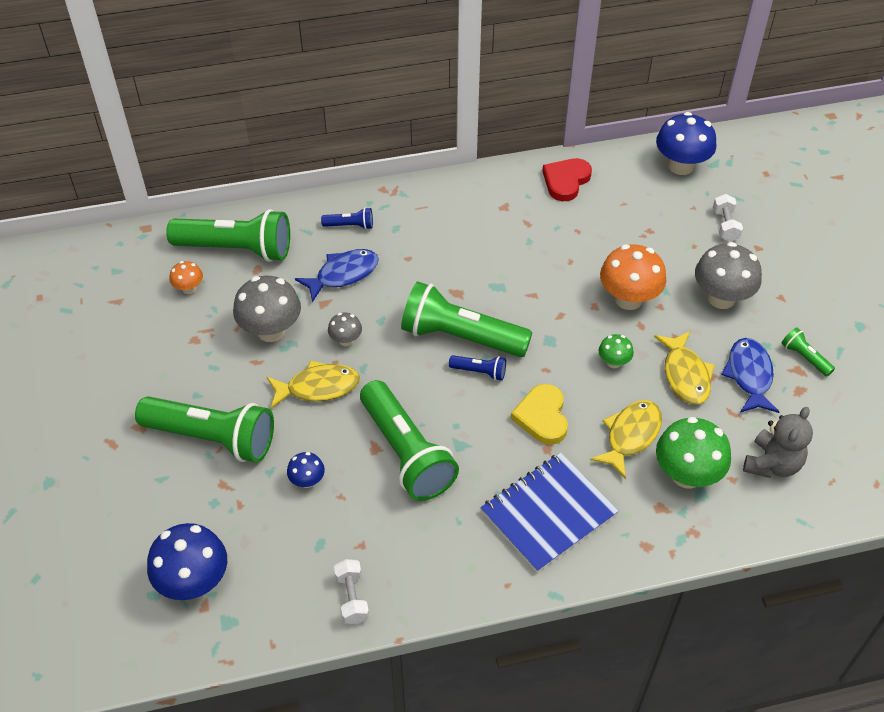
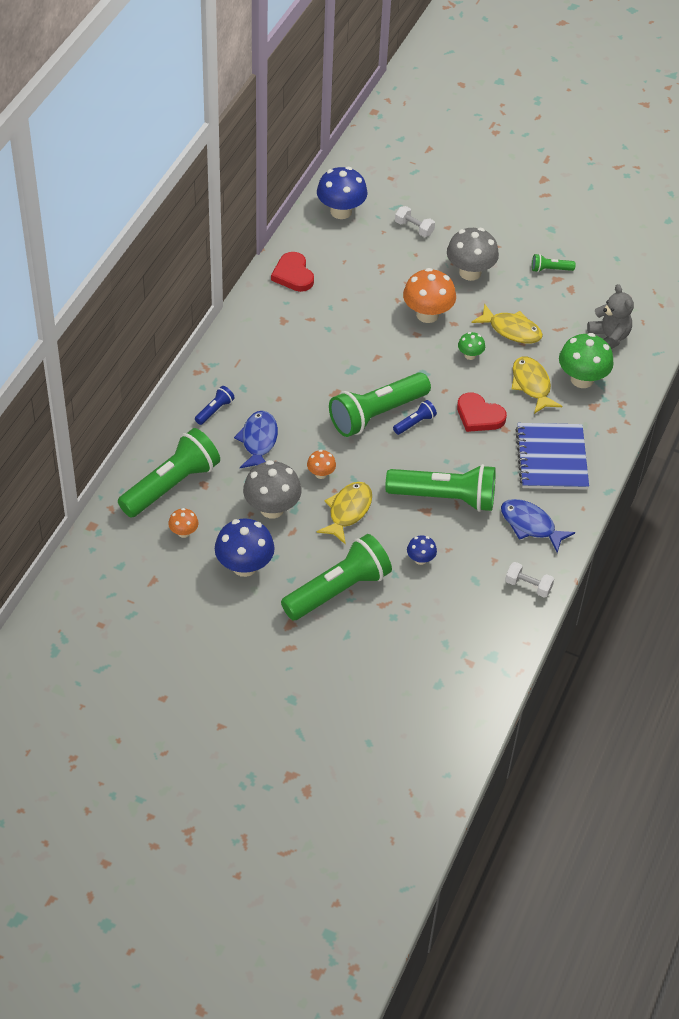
camera: 55 degrees left, 0 degrees up
blue mushroom [147,523,227,600] -> blue mushroom moved to [215,519,275,577]
grey mushroom [328,313,362,346] -> orange mushroom [307,450,336,479]
yellow heart [511,384,568,445] -> red heart [457,392,507,432]
blue fish [721,338,780,413] -> blue fish moved to [501,499,575,553]

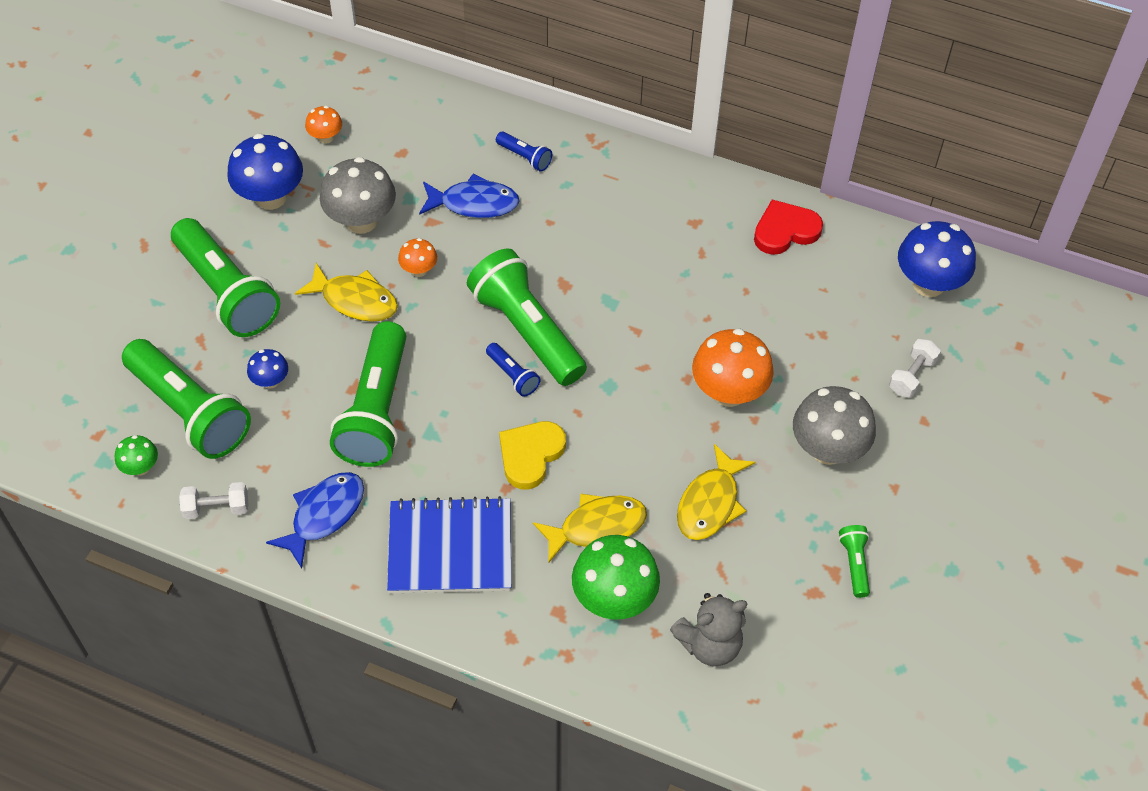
camera: 90 degrees right, 5 degrees up
green flashlight [118,428,220,518] -> green flashlight moved to [122,339,251,459]
red heart [457,392,507,432] -> yellow heart [499,421,566,489]
green mushroom [458,332,485,360] -> green mushroom moved to [115,435,158,476]
white dumbbell [505,562,554,598] -> white dumbbell turned 60 degrees clockwise [179,482,249,519]

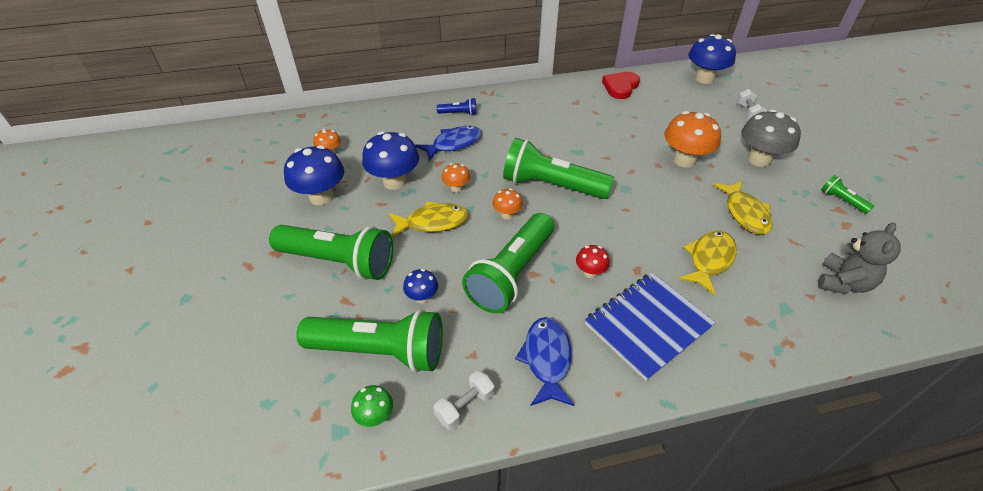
camera: 35 degrees left, 10 degrees down
grey mushroom [320,157,396,234] -> blue mushroom [362,131,419,190]
green flashlight [330,321,406,467] -> green flashlight turned 60 degrees clockwise [462,213,554,313]
blue flashlight [486,343,540,396] -> none
yellow heart [499,421,566,489] -> none
green mushroom [572,535,660,620] -> none
none -> orange mushroom [493,188,523,219]
none -> red mushroom [576,245,610,278]

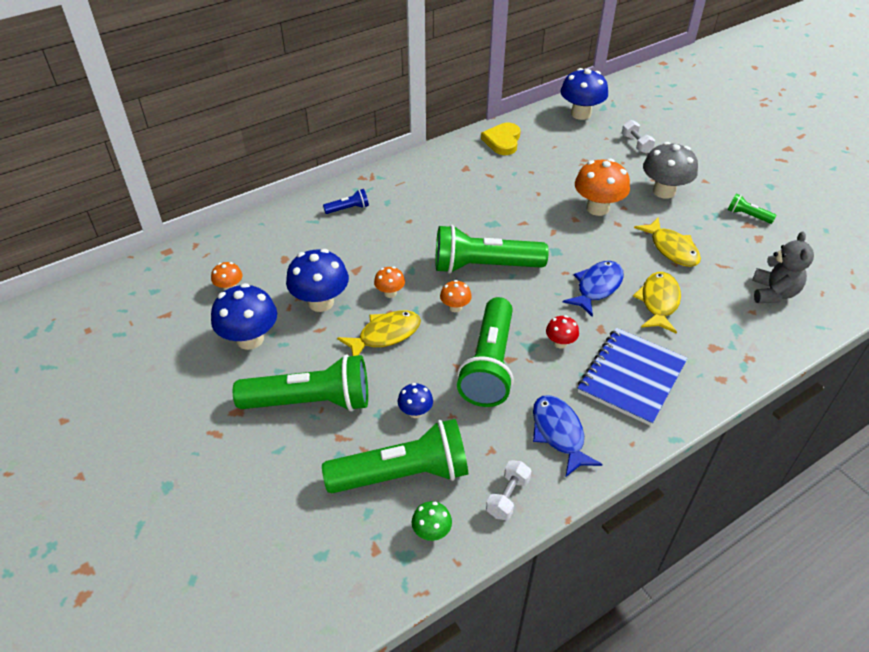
camera: 20 degrees left, 0 degrees up
blue fish [415,126,482,161] -> blue fish moved to [563,261,624,317]
red heart [602,72,640,99] -> yellow heart [481,123,520,155]

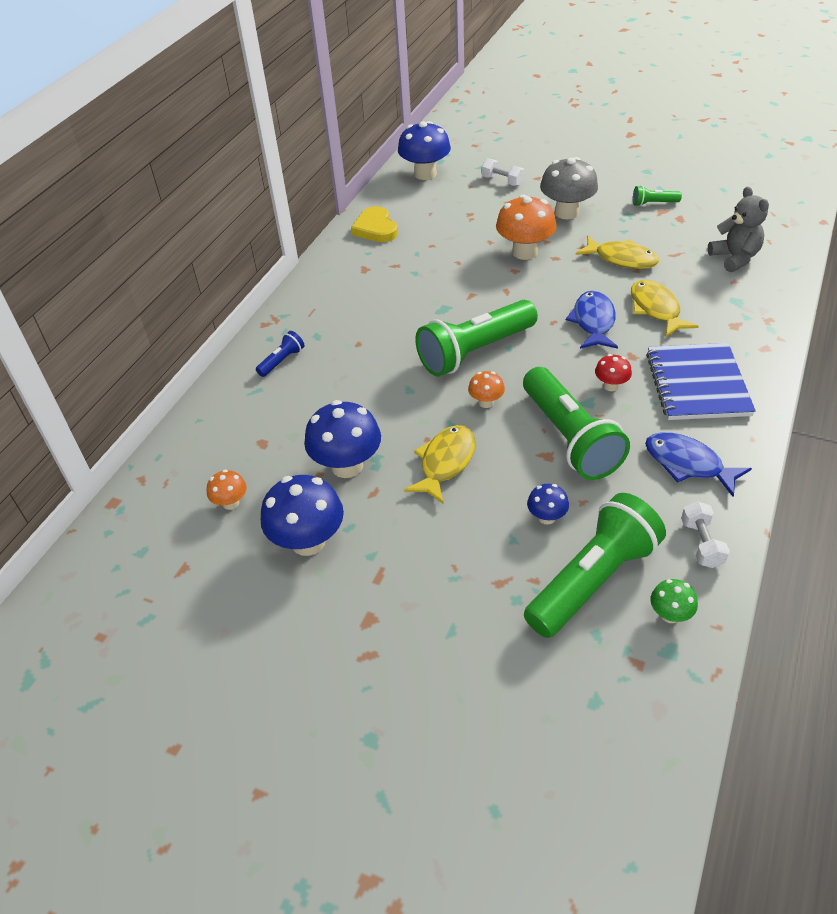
camera: 30 degrees left, 0 degrees up
green flashlight [233,354,368,412] -> none
orange mushroom [374,266,405,298] -> none

